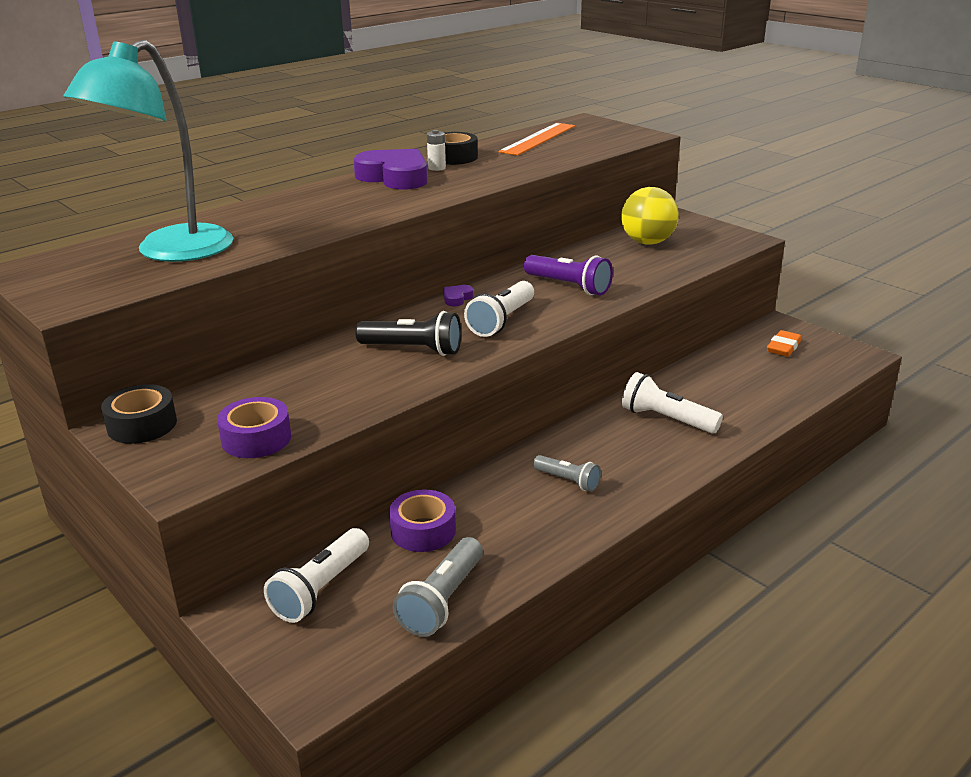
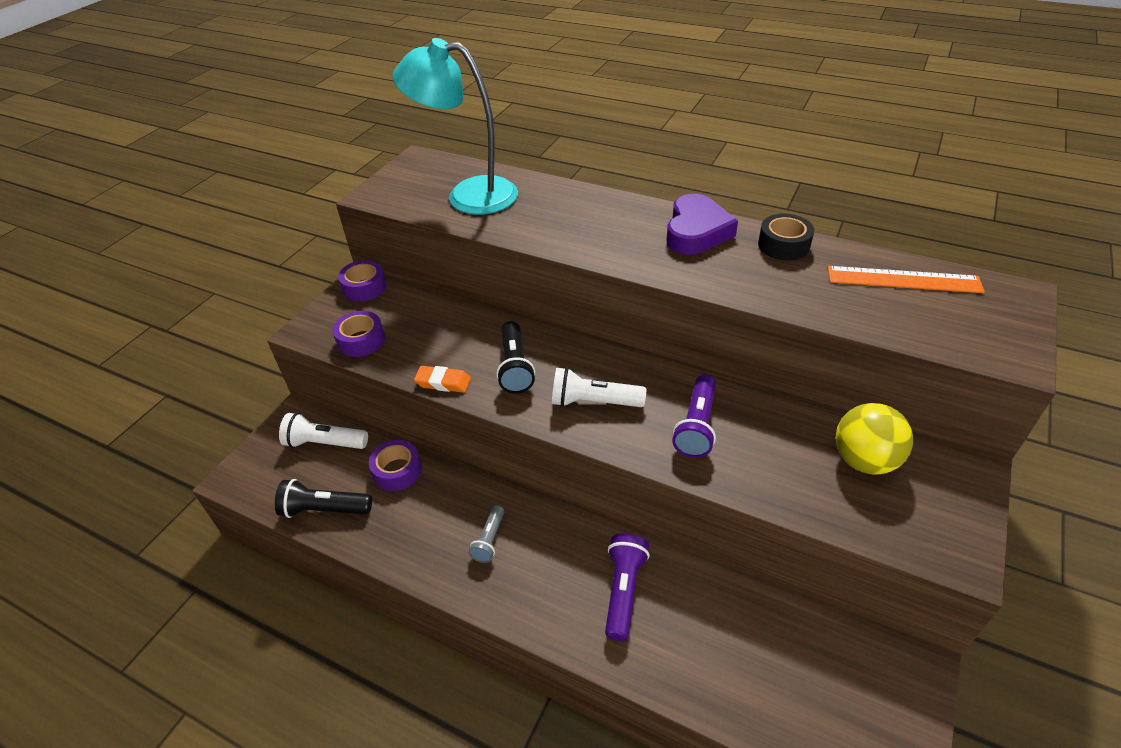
camera: 70 degrees right, 15 degrees up
black tape [101,384,177,444] -> purple tape [338,260,386,302]
grey flashlight [393,537,483,637] -> black flashlight [275,479,372,518]
white battery [427,130,446,171] -> none
purple heart [443,285,473,306] -> none
white flashlight [622,372,723,434] -> purple flashlight [605,533,650,641]
orange eraser [767,330,802,357] -> orange eraser moved to [414,366,471,393]

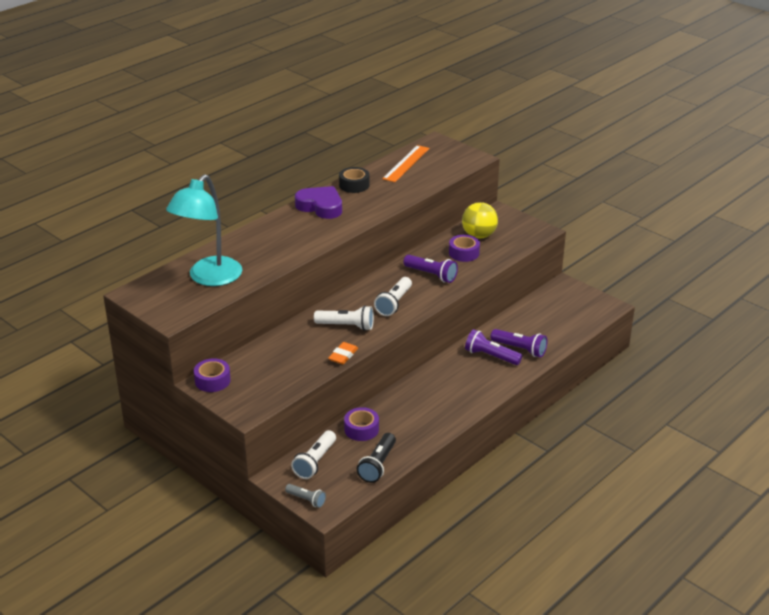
camera: 75 degrees left, 10 degrees down
purple tape [332,311,385,357] -> purple tape moved to [449,235,480,262]
grey flashlight [469,505,504,563] -> grey flashlight moved to [285,484,326,508]
black flashlight [496,321,535,394] -> white flashlight [314,305,374,331]
none -> purple flashlight [491,329,547,357]

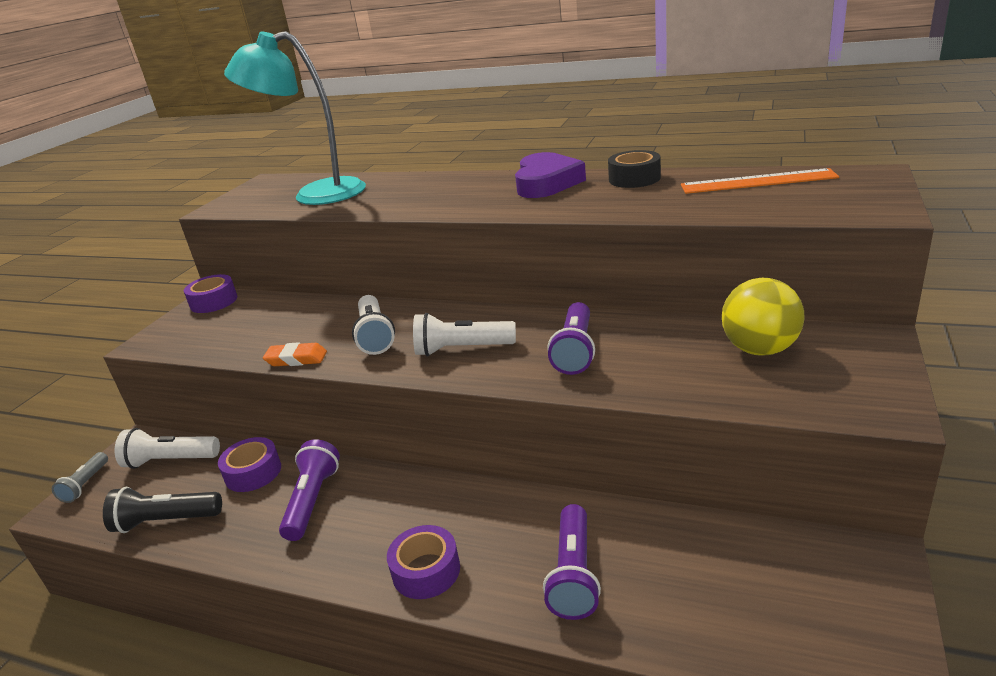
camera: 70 degrees right, 5 degrees down
purple tape [449,235,480,262] -> purple tape moved to [387,525,460,599]
purple flashlight [465,329,522,365] -> purple flashlight moved to [279,439,340,541]

